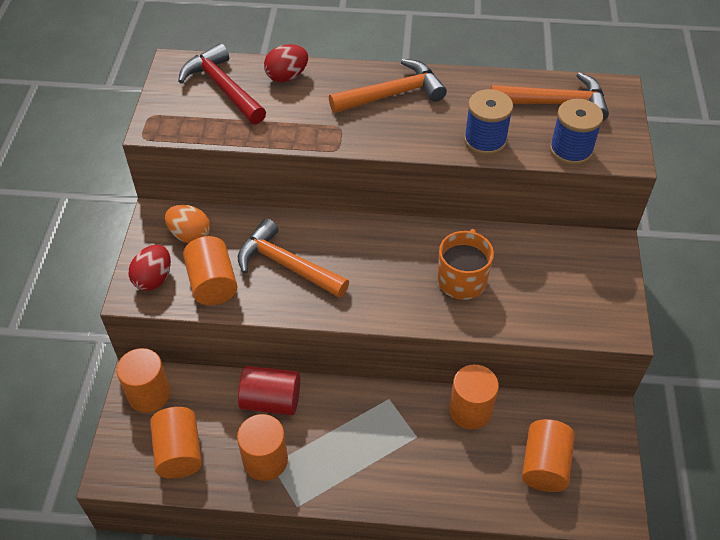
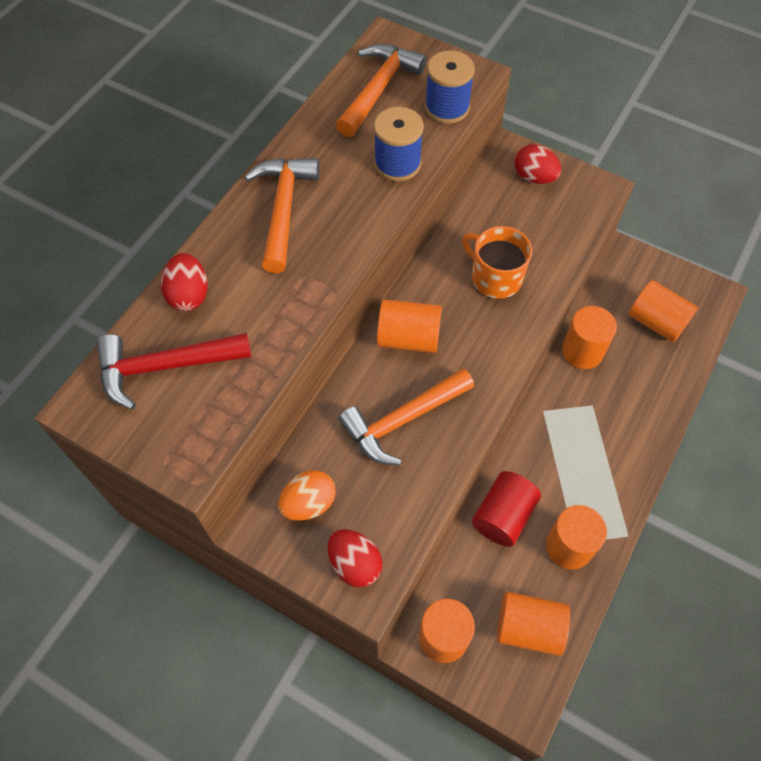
camera: 65 degrees left, 10 degrees up
orange cylinder [183,236,237,305] -> orange cylinder moved to [377,299,442,353]
none -> red egg [515,144,561,184]

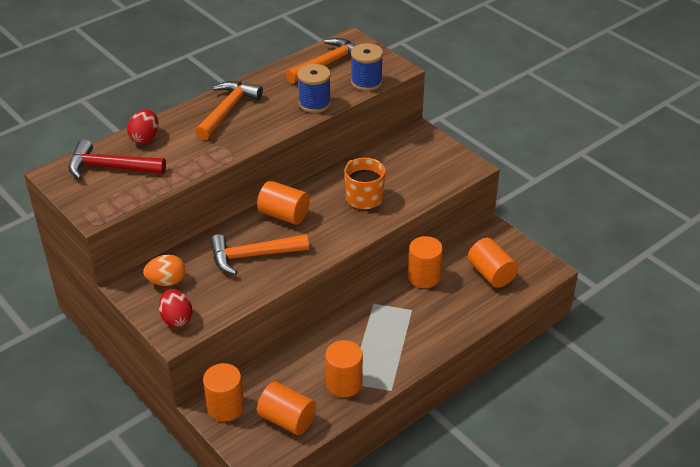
camera: 20 degrees right, 20 degrees down
red cylinder [472,471,541,547] -> none
red egg [515,144,561,184] -> none

